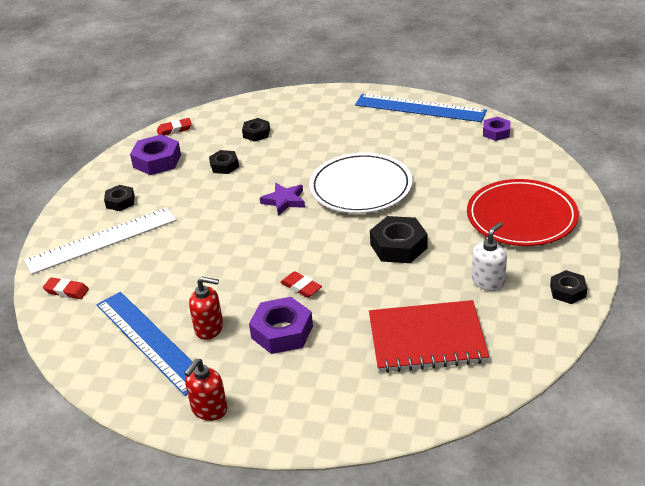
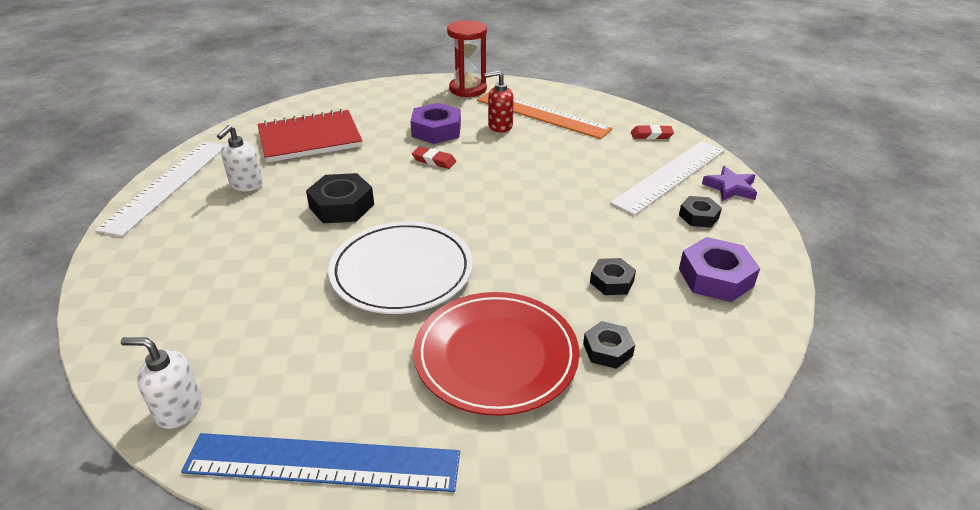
camera: 160 degrees right, 0 degrees up
blue ruler [96,292,192,396] -> orange ruler [477,92,612,139]
red eraser [157,118,192,135] -> none
red soap dispenser [184,359,227,421] -> red hourglass [447,20,487,97]
purple star [260,183,305,216] -> purple star moved to [702,166,757,201]
red plate [467,179,579,246] -> red plate moved to [413,292,579,416]
purple nut [483,117,511,141] -> white soap dispenser [121,337,202,429]
black nut [550,270,587,304] -> white ruler [95,142,223,237]

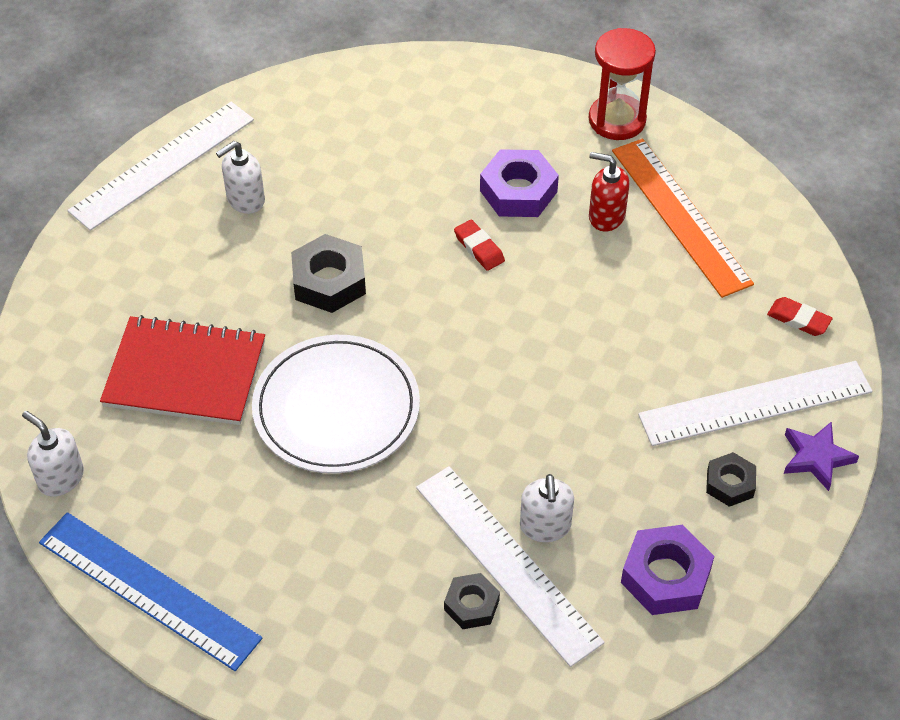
camera: 30 degrees right, 15 degrees up
red notebook [258,109,362,163] -> red notebook moved to [100,315,265,425]
red plate [413,292,579,416] -> none
black nut [590,258,636,295] -> white soap dispenser [520,474,574,542]
none -> white ruler [416,466,605,667]

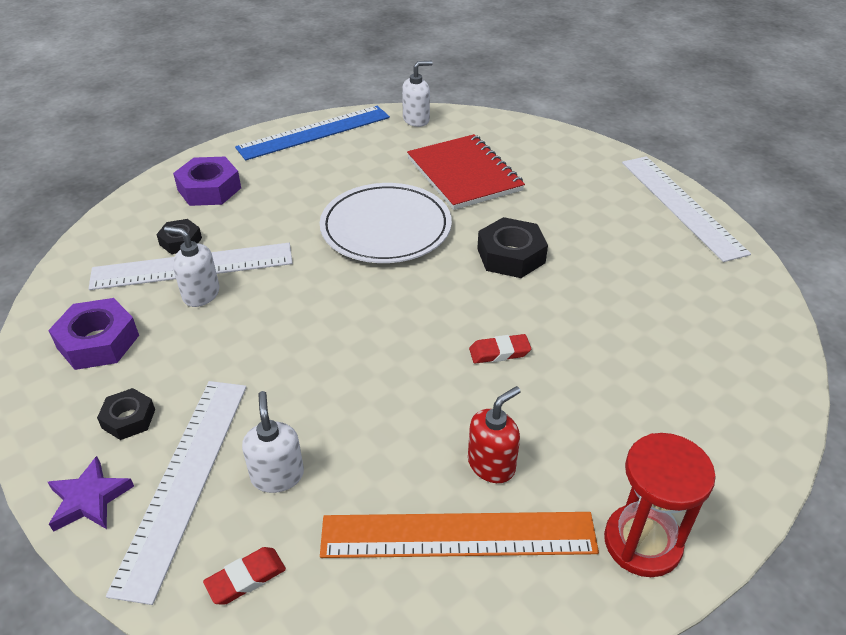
camera: 115 degrees right, 10 degrees down
red notebook [100,315,265,425] -> red notebook turned 60 degrees counterclockwise [407,134,525,210]
white soap dispenser [216,141,265,214] -> white soap dispenser moved to [242,391,304,493]
purple nut [480,149,559,217] -> purple nut moved to [173,157,241,206]

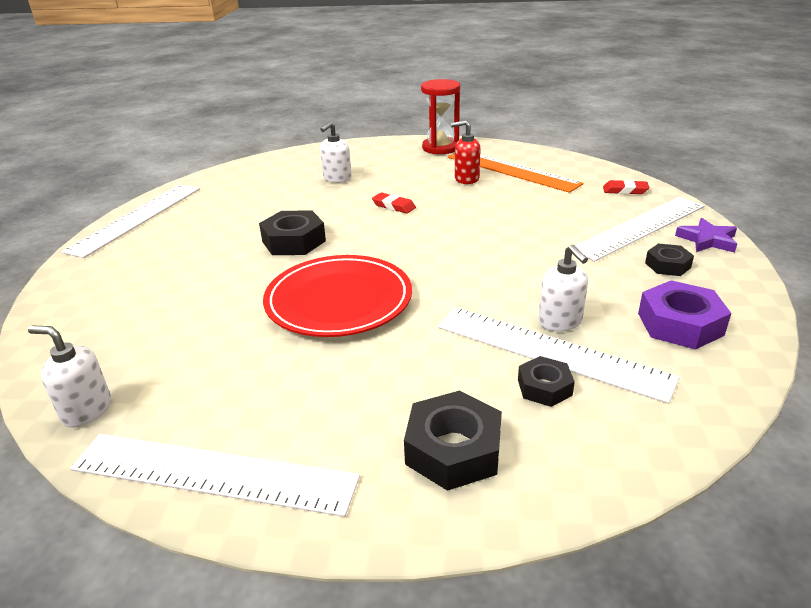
camera: 135 degrees left, 10 degrees down
purple nut [173,157,241,206] -> black nut [404,391,502,491]
blue ruler [235,106,390,160] -> white ruler [70,434,360,517]
white soap dispenser [242,391,304,493] -> white soap dispenser moved to [320,121,352,183]
white plate [320,183,452,263] -> red plate [263,255,412,337]
red notebook [407,134,525,210] -> none

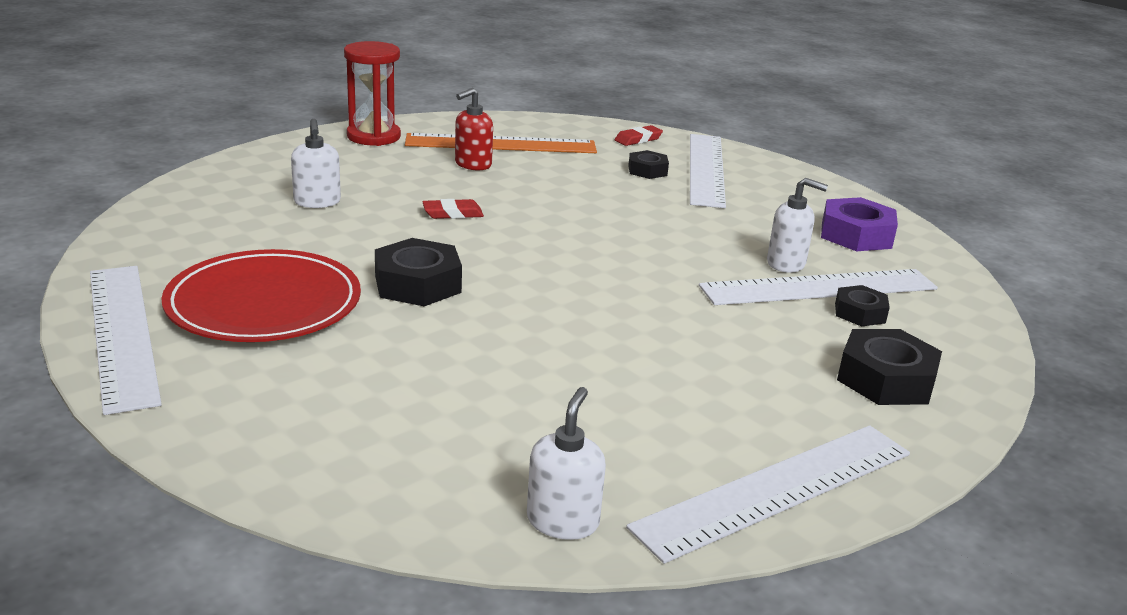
camera: 50 degrees left, 5 degrees down
white soap dispenser [28,326,111,428] -> white soap dispenser turned 135 degrees clockwise [527,387,606,540]
red plate [263,255,412,337] -> red plate moved to [161,249,361,342]
black nut [645,243,694,276] -> black nut moved to [628,150,669,179]
purple star [675,218,737,253] -> none

